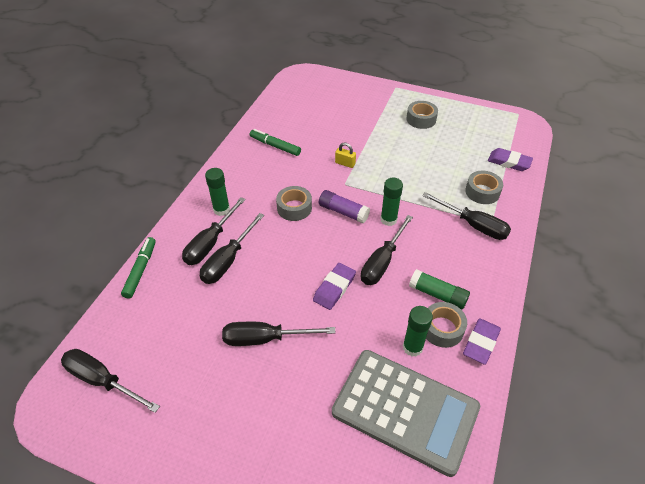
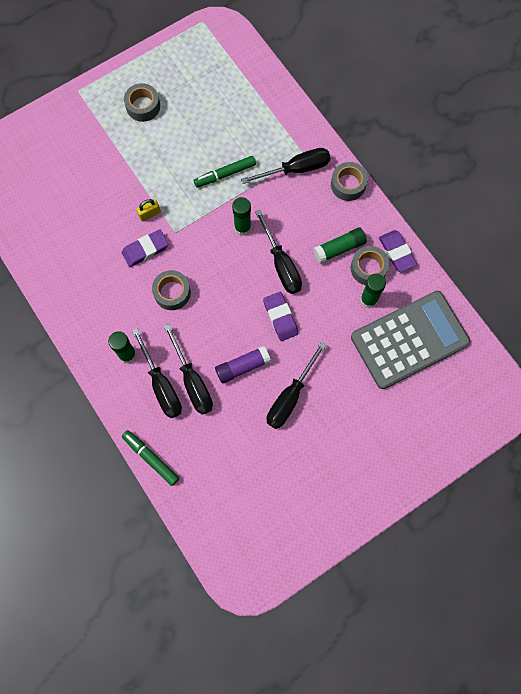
camera: 55 degrees left, 25 degrees up
black screwdriver [61,349,160,413] -> none
green marker [250,129,301,156] -> green marker moved to [194,156,256,187]
purple glue stick [319,190,370,223] -> purple glue stick moved to [215,346,271,383]
grey tape [465,171,503,204] -> grey tape moved to [331,162,368,201]
purple eraser [488,148,533,171] -> purple eraser moved to [122,230,169,267]

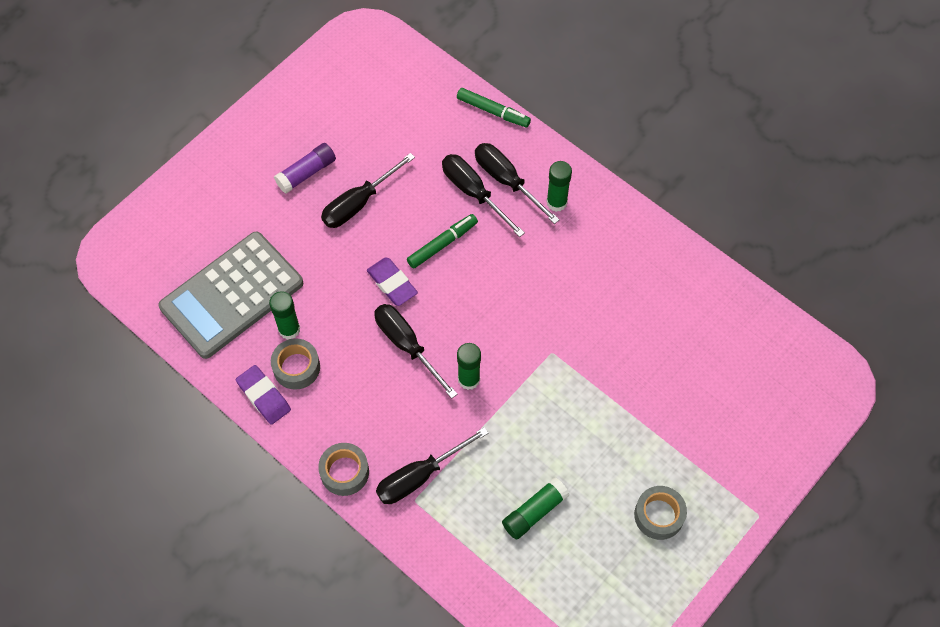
camera: 165 degrees right, 10 degrees down
purple eraser [122,230,169,267] -> none
yellow padlock [136,199,161,222] -> none
grey tape [152,270,191,310] -> none
green marker [194,156,256,187] -> green marker moved to [407,214,478,269]
purple glue stick [215,346,271,383] -> purple glue stick moved to [274,143,336,193]
black screwdriver [267,342,326,429] -> black screwdriver turned 150 degrees counterclockwise [321,153,415,228]
green glue stick [313,228,367,263] -> green glue stick moved to [502,477,570,540]

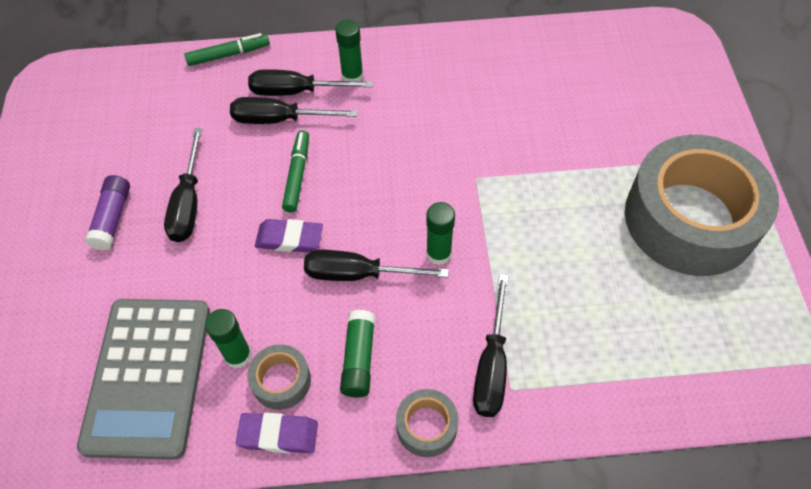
camera: 45 degrees left, 5 degrees down
green glue stick [502,477,570,540] -> green glue stick moved to [340,310,375,397]
grey tape [634,486,687,540] -> grey tape [625,135,779,276], size x2.47

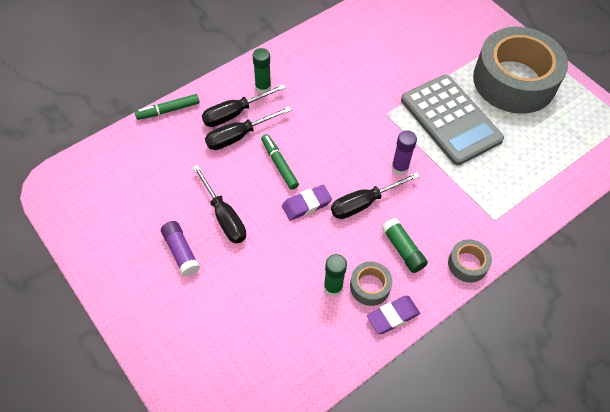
camera: 35 degrees left, 0 degrees up
grey calculator [77,299,210,460] -> grey calculator moved to [401,75,504,166]
green marker [184,33,270,66] -> green marker turned 150 degrees counterclockwise [135,94,199,120]
green glue stick [426,202,455,265] -> purple glue stick [392,130,417,175]
black screwdriver [473,274,509,417] -> none

